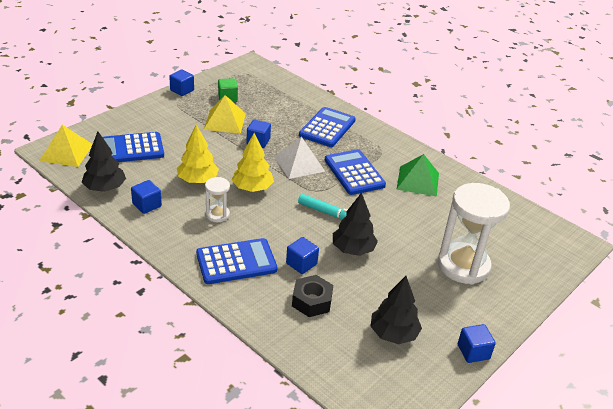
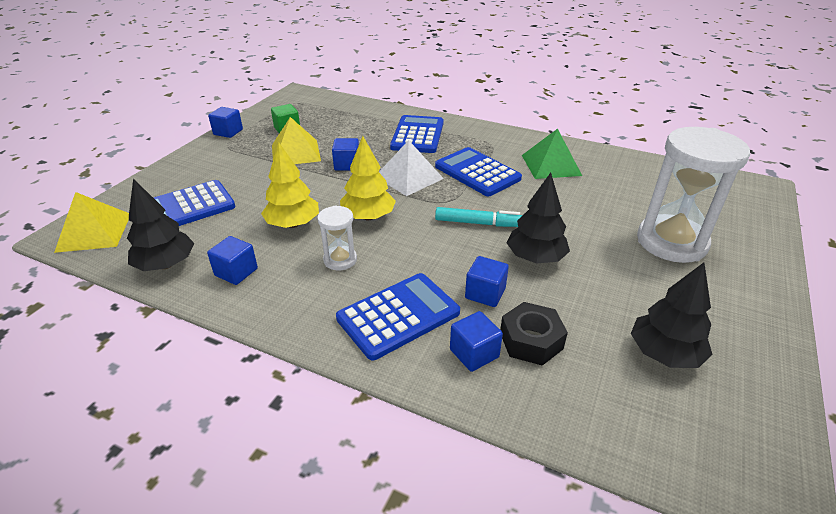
camera: 15 degrees left, 0 degrees up
blue cube [458,324,496,363] -> blue cube moved to [450,311,503,372]

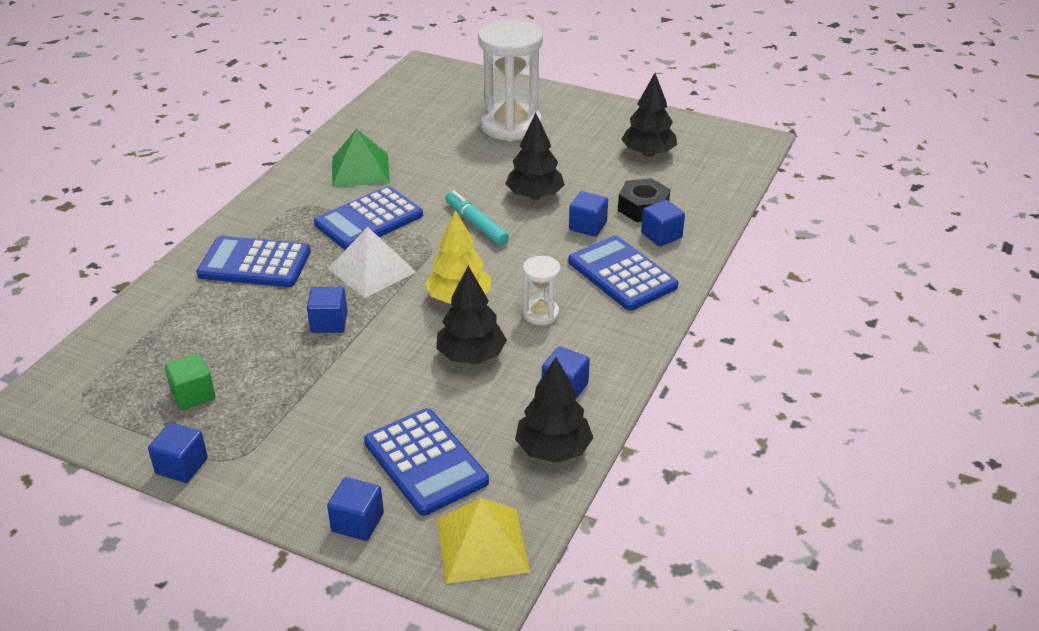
camera: 90 degrees left, 0 degrees up
yellow tree [261,142,319,228] -> black tree [436,266,507,364]
yellow pyramid [272,117,321,164] -> none
turquoise marker [435,207,523,227] -> turquoise marker turned 45 degrees counterclockwise [445,190,509,246]
none -> blue cube [327,477,384,541]

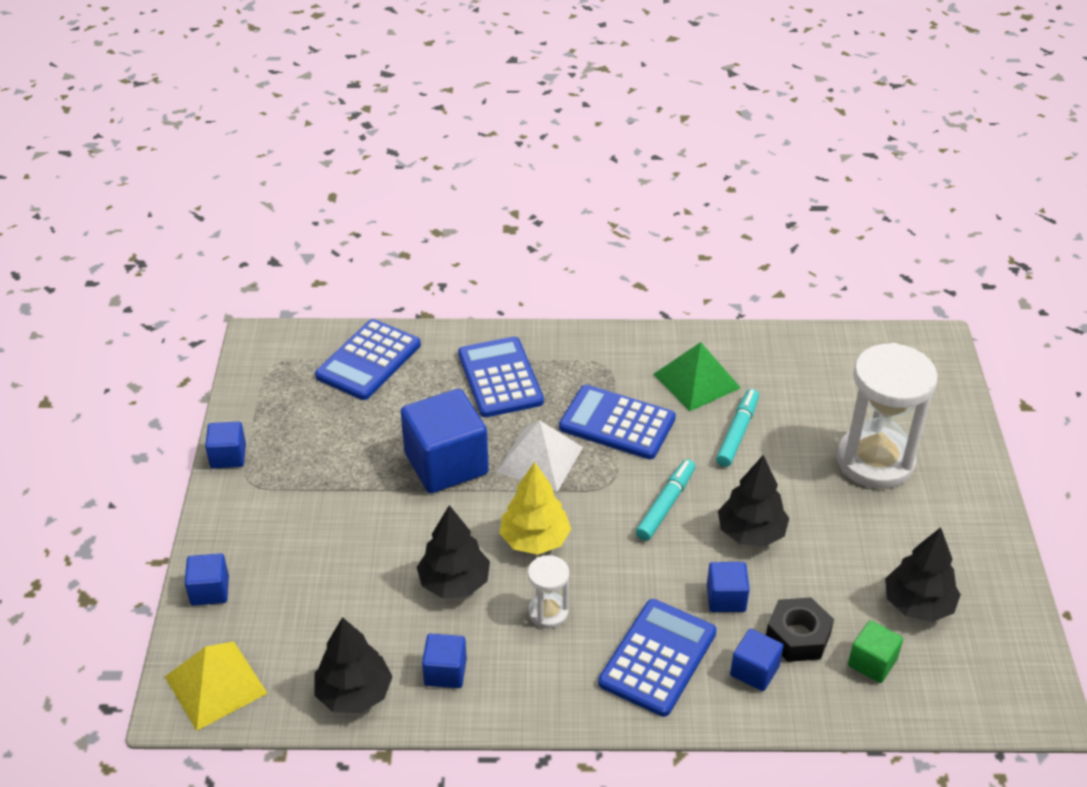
camera: 65 degrees right, 5 degrees up
green cube [165,353,216,410] -> green cube moved to [848,620,903,683]
blue cube [307,287,348,333] -> blue cube [401,389,489,493], size x1.98
blue calculator [364,408,489,516] -> blue calculator moved to [315,319,421,400]
none -> turquoise marker [716,389,759,467]

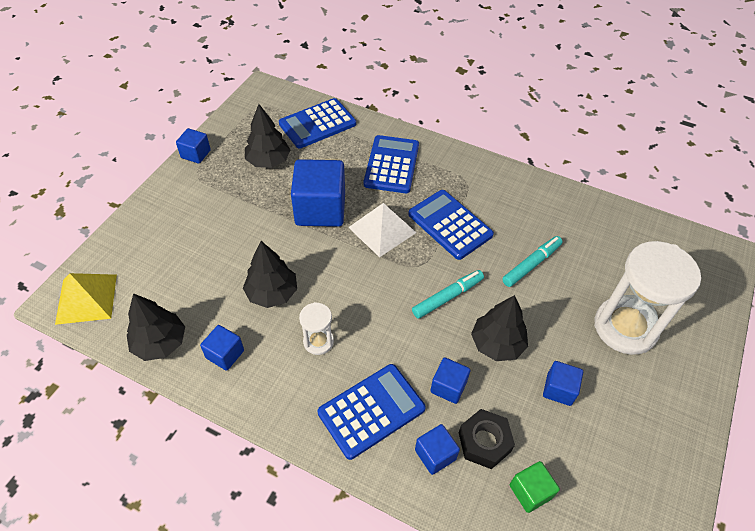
camera: 25 degrees right, 10 degrees up
blue cube [185,553,229,606] -> blue cube moved to [543,361,583,406]
yellow tree [500,462,571,555] -> none
green pyramid [653,342,741,411] -> none
black tree [885,527,961,622] -> black tree moved to [245,104,290,168]

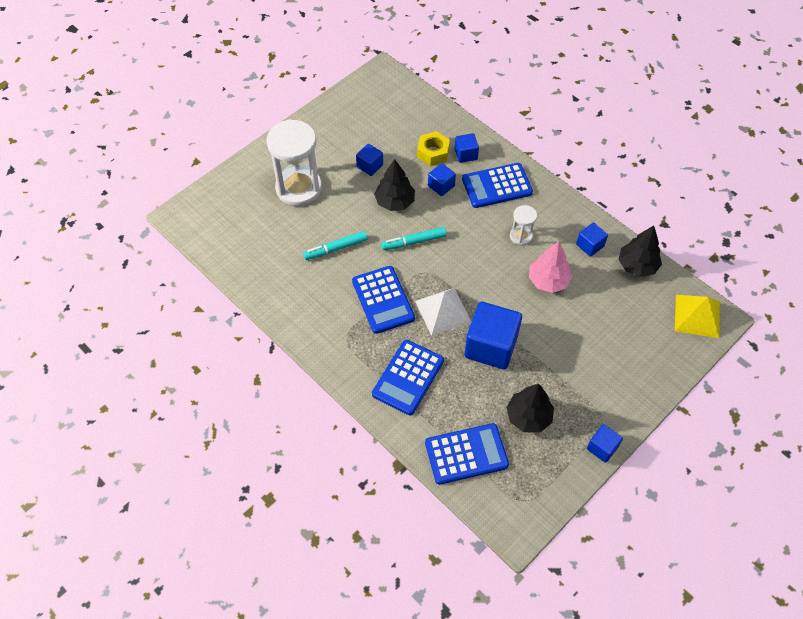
camera: 160 degrees left, 5 degrees up
black tree [243,241,297,308] -> pink tree [529,241,572,293]
black nut [459,409,515,469] -> yellow nut [417,131,450,166]
green cube [510,461,560,513] -> none

